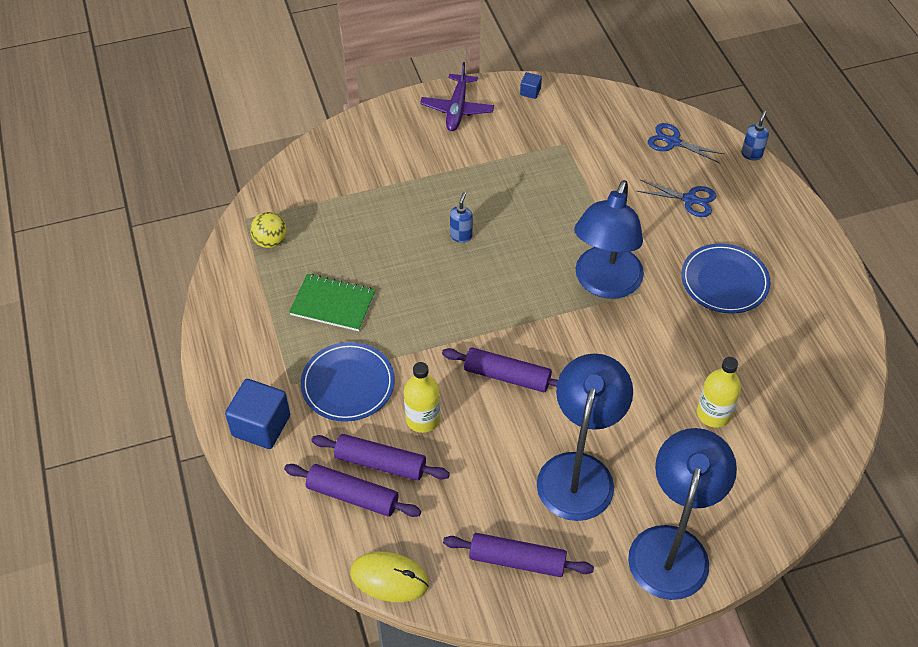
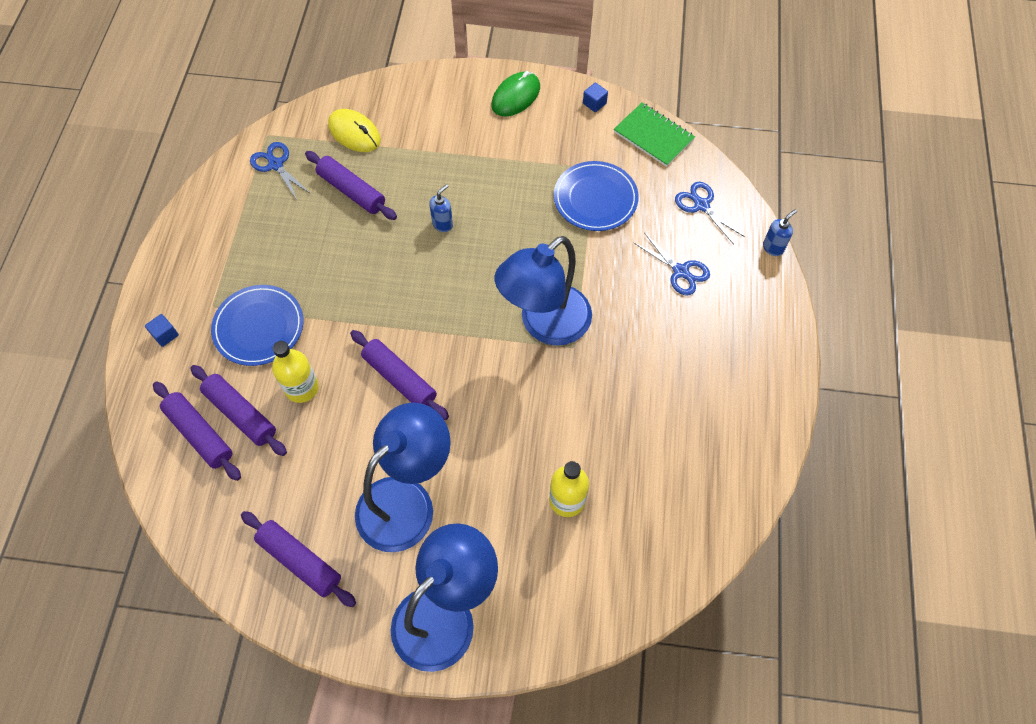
camera: 25 degrees right, 10 degrees up
blue cube [225,379,290,449] -> blue cube [145,314,179,347], size x0.47
yellow ball [250,212,287,248] -> blue scissors [250,142,311,200]
green notebook [289,274,376,331] -> green notebook moved to [614,103,695,167]
yellow mouse [350,552,429,602] -> yellow mouse moved to [328,109,381,152]
purple plane [420,62,494,131] -> green mouse [492,71,540,117]
blue plate [681,243,770,314] -> blue plate moved to [554,161,639,231]
none -> purple rolling pin [305,151,397,220]

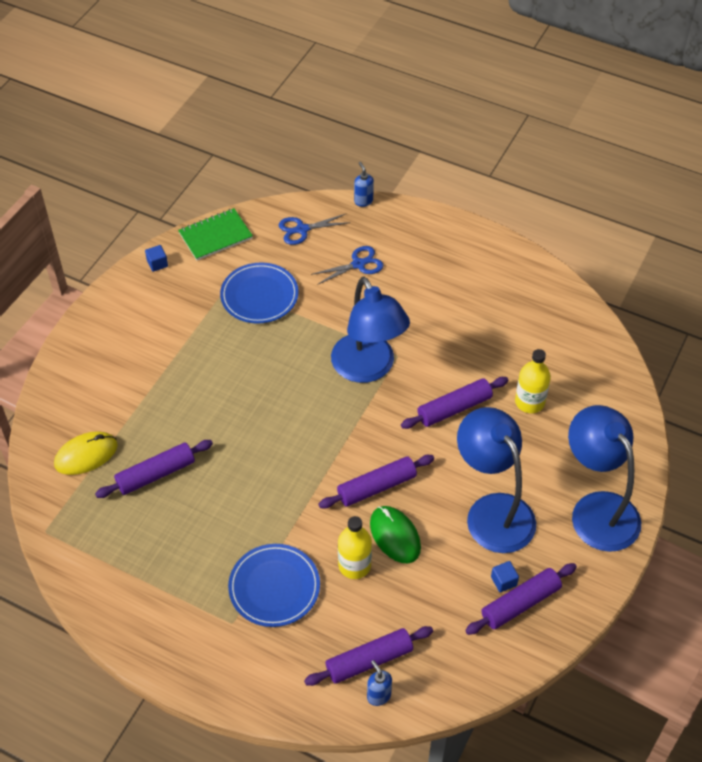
camera: 70 degrees left, 10 degrees down
blue cube [145,314,179,347] -> blue cube moved to [491,561,519,592]
purple rolling pin [190,365,287,456] -> purple rolling pin moved to [401,377,508,429]
blue scissors [250,142,311,200] -> none
blue soap dispenser [429,184,453,232] -> blue soap dispenser moved to [367,660,392,706]
green mouse [492,71,540,117] -> green mouse moved to [370,506,421,563]

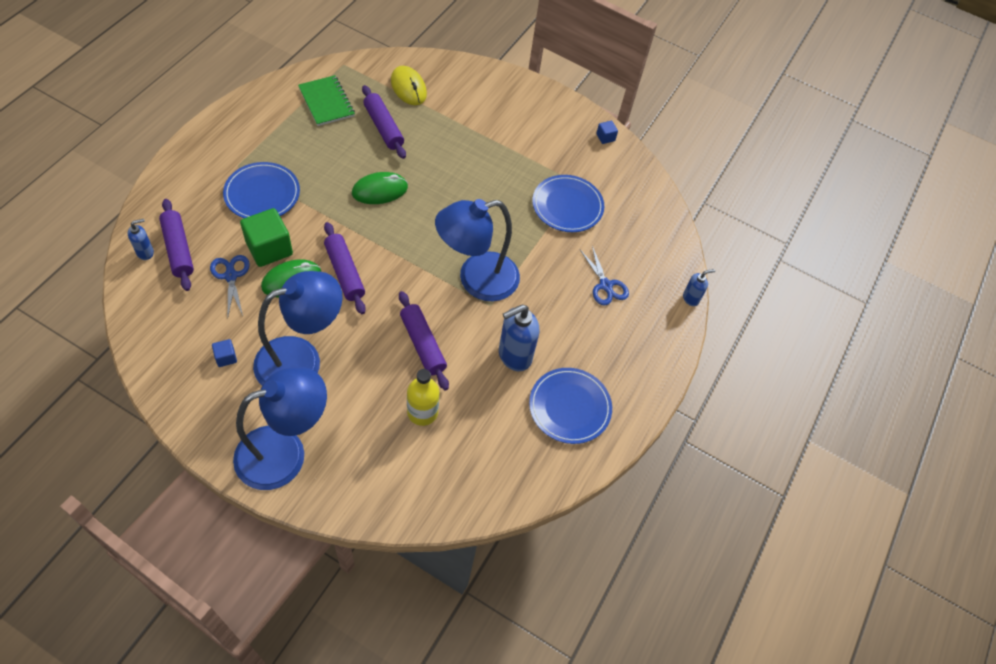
camera: 85 degrees right, 5 degrees up
green notebook [178,208,253,260] -> green notebook moved to [298,75,355,126]
blue scissors [279,214,350,245] -> blue scissors moved to [210,255,250,316]
yellow bottle [338,516,372,579] -> green cube [240,208,293,267]
purple rolling pin [465,563,577,635] -> none
none -> green mouse [352,172,408,204]
none -> blue soap dispenser [499,305,539,371]
none -> blue plate [529,368,612,444]

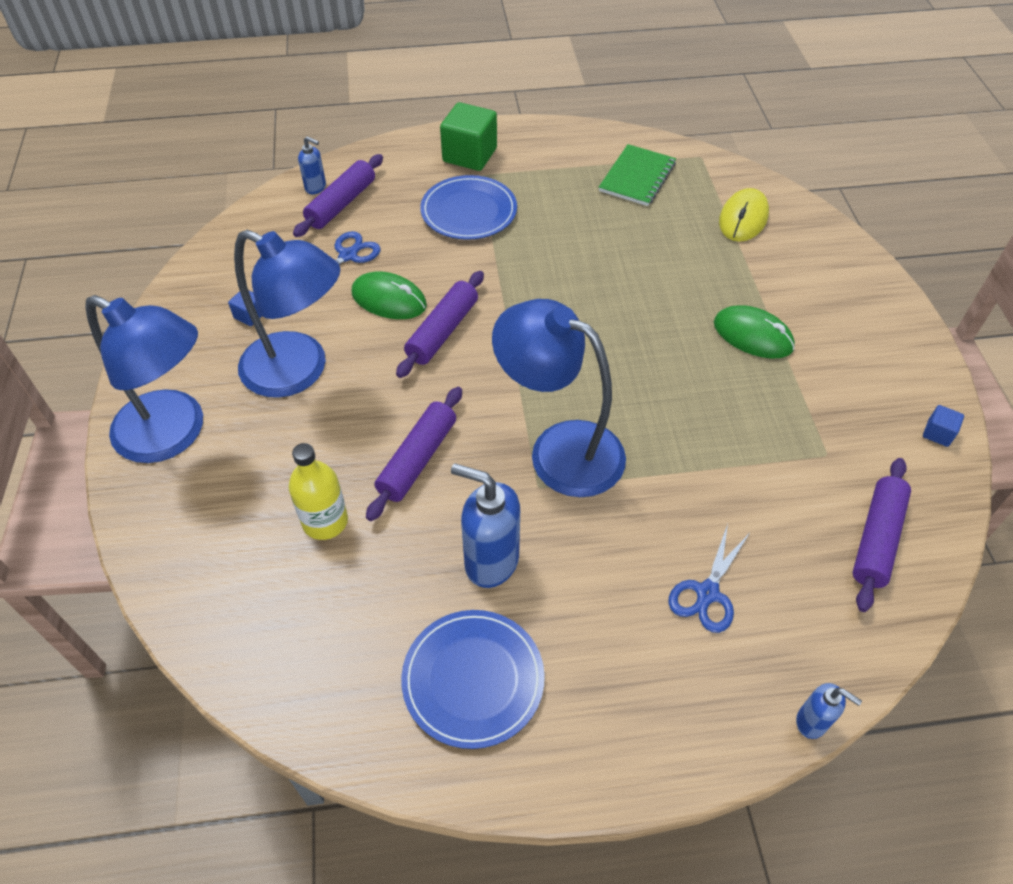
camera: 60 degrees right, 5 degrees down
green cube [240,208,293,267] -> green cube moved to [440,102,497,171]
green mouse [352,172,408,204] -> green mouse moved to [714,305,795,359]
purple rolling pin [362,85,406,159] -> purple rolling pin moved to [853,458,911,612]
blue plate [532,175,604,232] -> none

